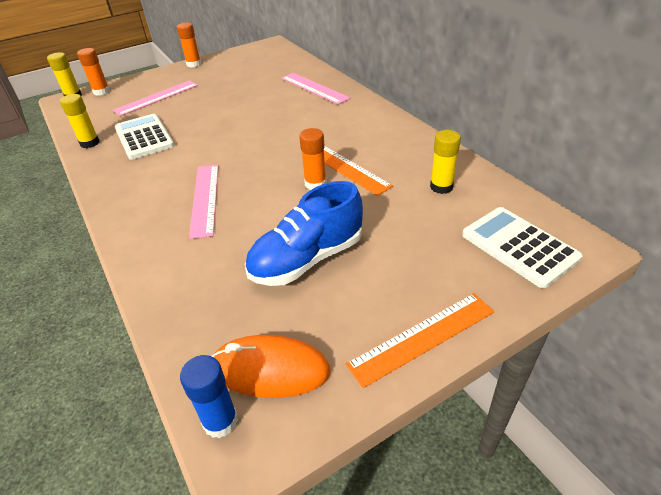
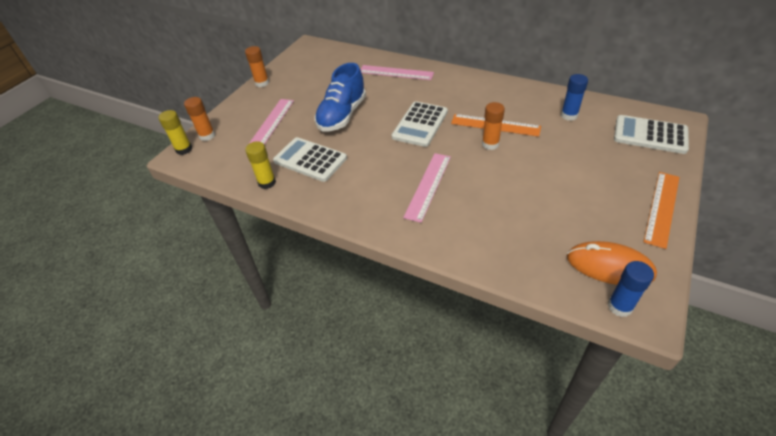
camera: 30 degrees left, 5 degrees up
pink ruler [189,165,219,239] -> pink ruler turned 60 degrees clockwise [403,153,451,223]
orange mouse [212,335,331,398] -> orange mouse turned 45 degrees clockwise [567,241,657,285]
blue shoe [245,181,363,286] -> blue shoe moved to [315,63,366,131]
yellow glue stick [430,130,461,194] -> blue glue stick [561,74,588,121]
none -> white calculator [392,101,448,147]

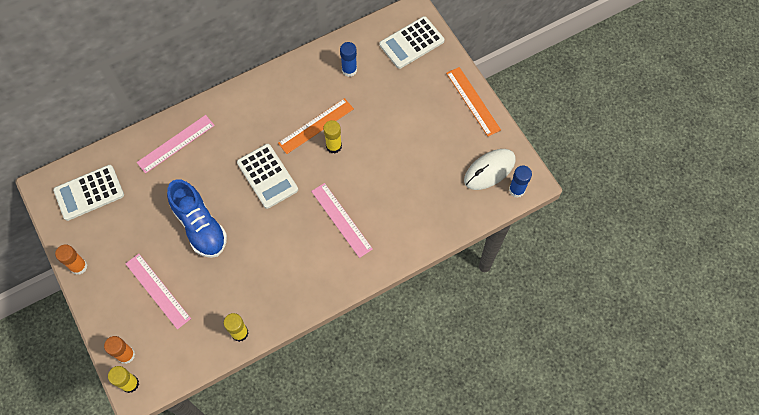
camera: 60 degrees left, 20 degrees up
white calculator [273,137,347,182] -> white calculator moved to [53,165,124,221]
orange glue stick [482,102,505,150] -> yellow glue stick [323,120,342,153]
orange mouse [567,241,657,285] -> white mouse [464,149,515,190]

